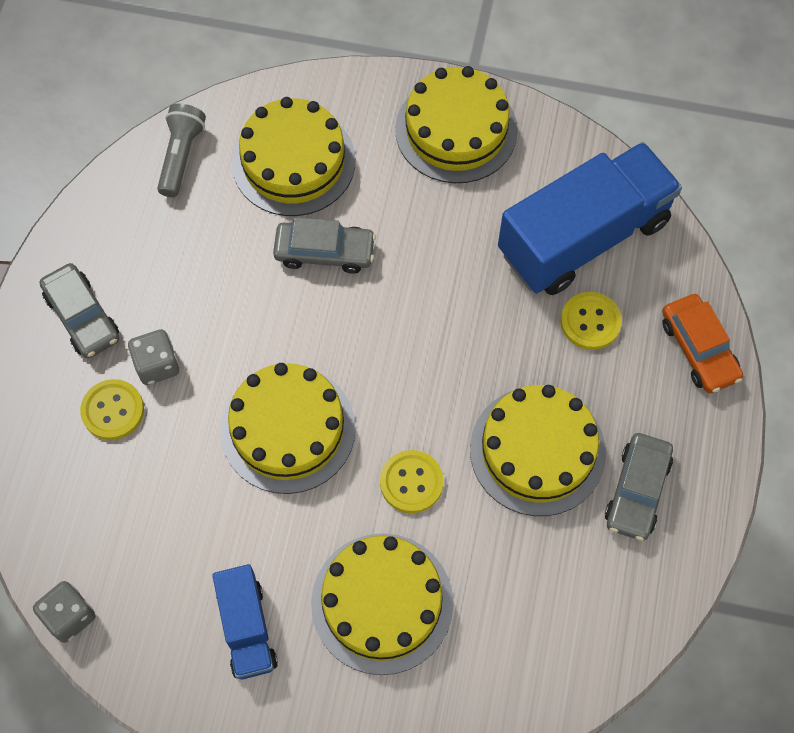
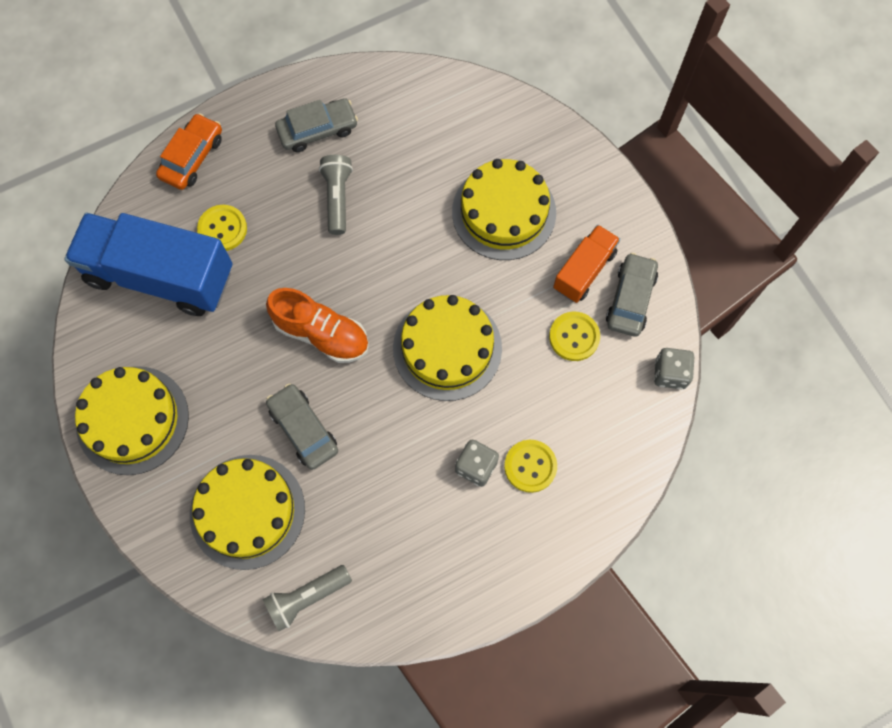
camera: 130 degrees left, 5 degrees up
grey car [40,263,119,358] -> grey car moved to [606,253,658,337]
blue truck [212,564,278,679] -> orange truck [553,225,620,303]
yellow button [380,450,444,513] -> yellow button moved to [549,312,600,361]
yellow cake [470,385,606,516] -> grey flashlight [319,155,353,235]
none -> orange shoe [266,288,369,363]

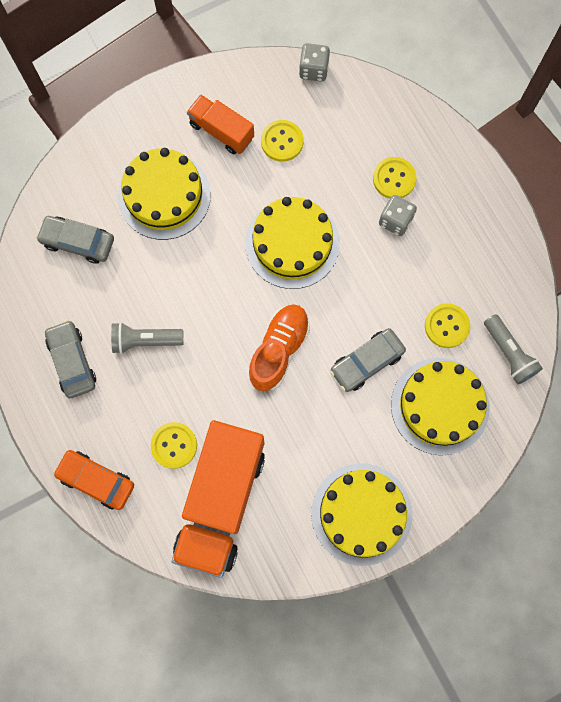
camera: 90 degrees left, 5 degrees up
blue truck [64,213,232,316] -> orange truck [172,420,265,578]
grey car [606,253,658,337] -> grey car moved to [36,216,114,264]
none -> yellow button [425,303,470,348]

